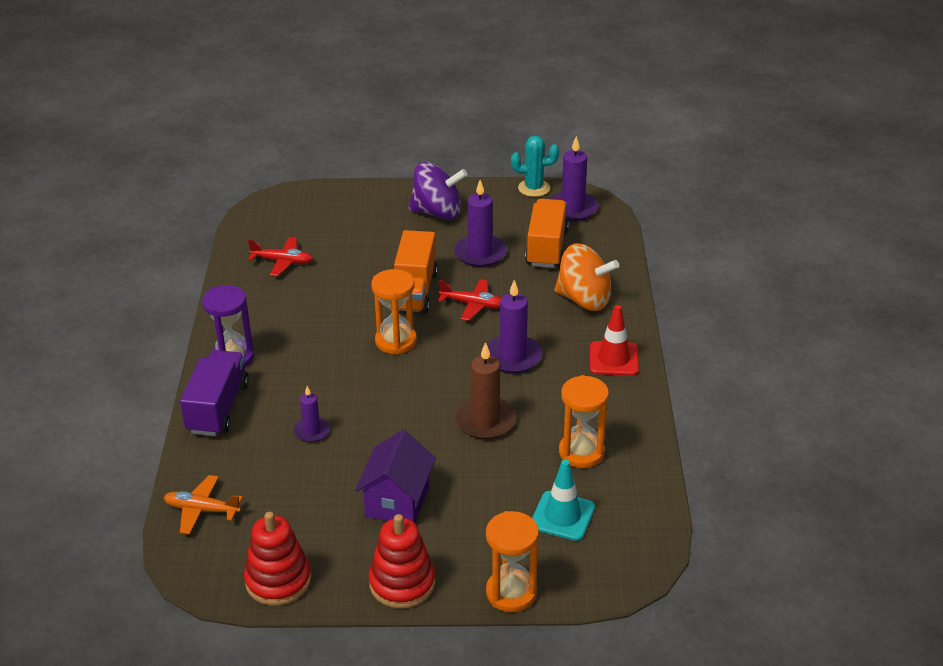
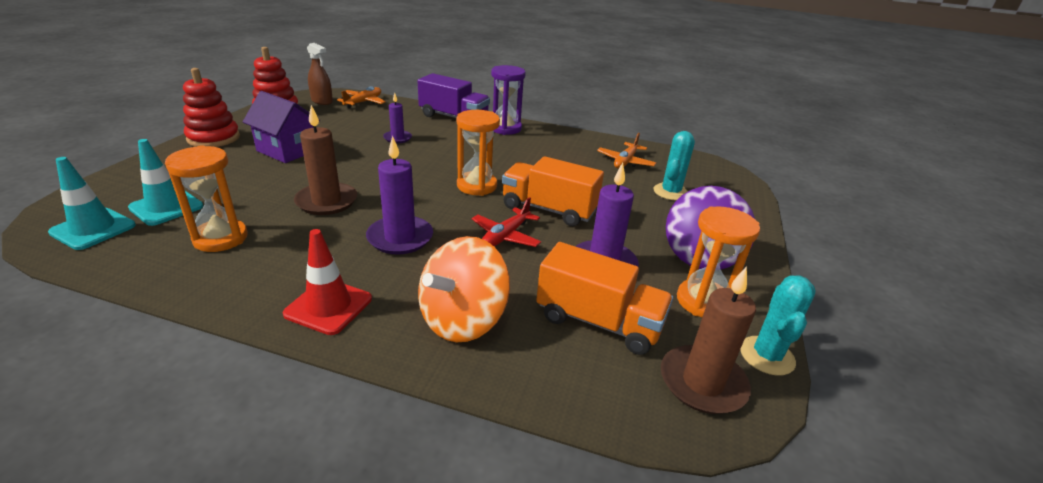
camera: 105 degrees right, 5 degrees down
red plane [248,237,313,276] -> orange plane [597,133,656,169]
orange hourglass [486,511,539,612] -> orange hourglass moved to [677,206,760,317]
purple candle [550,136,598,221] -> brown candle [661,266,756,414]
none -> turquoise traffic cone [48,157,136,250]
none -> brown spray bottle [307,43,333,105]
none -> turquoise cactus [653,131,695,201]

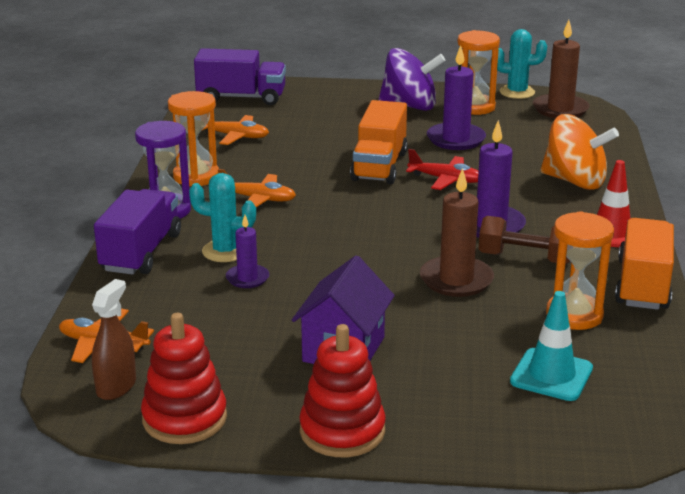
camera: 100 degrees left, 5 degrees down
turquoise traffic cone [48,157,136,250] -> none
orange hourglass [456,110,500,196] -> orange hourglass moved to [168,91,219,186]
orange truck [536,242,673,355] -> orange truck moved to [615,218,674,310]
turquoise cactus [653,131,695,201] -> turquoise cactus moved to [189,173,256,262]
none -> purple truck [194,48,286,105]
none -> orange plane [218,169,296,210]
none -> brown dumbbell [479,216,571,264]

